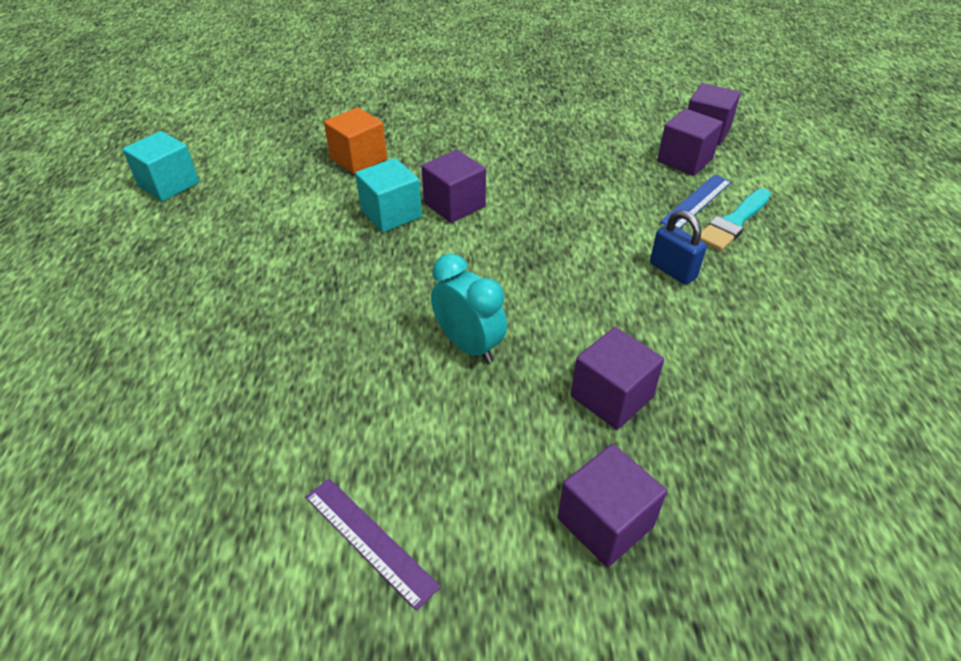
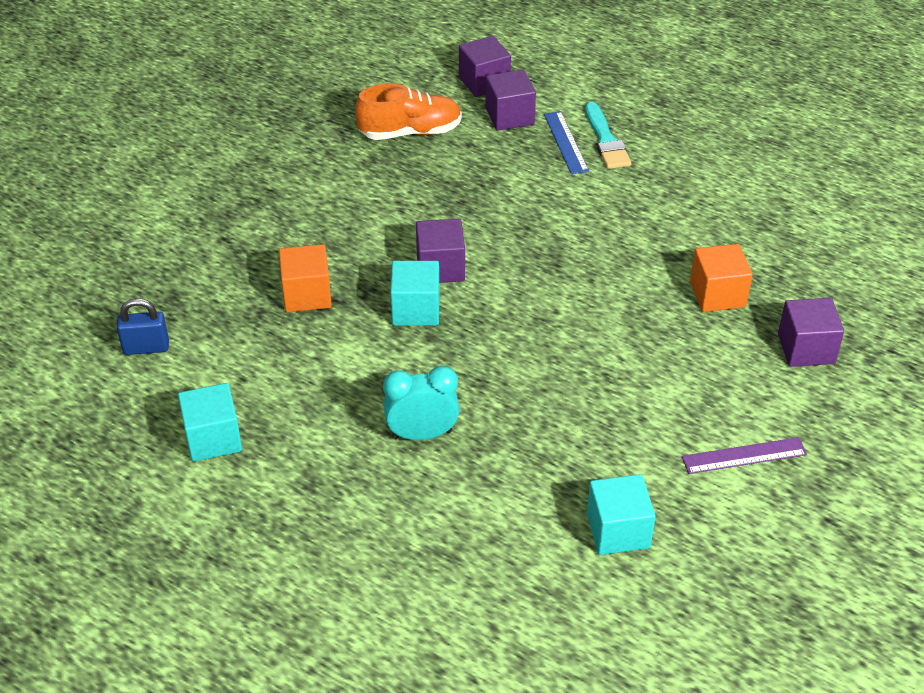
camera: 55 degrees left, 0 degrees up
turquoise clock [431,253,507,363] -> turquoise clock moved to [383,366,459,440]
purple cube [571,327,664,430] -> orange cube [690,244,753,312]
blue padlock [650,210,707,285] -> blue padlock moved to [117,298,169,355]
none -> orange shoe [355,83,462,140]
none -> turquoise cube [587,474,656,555]

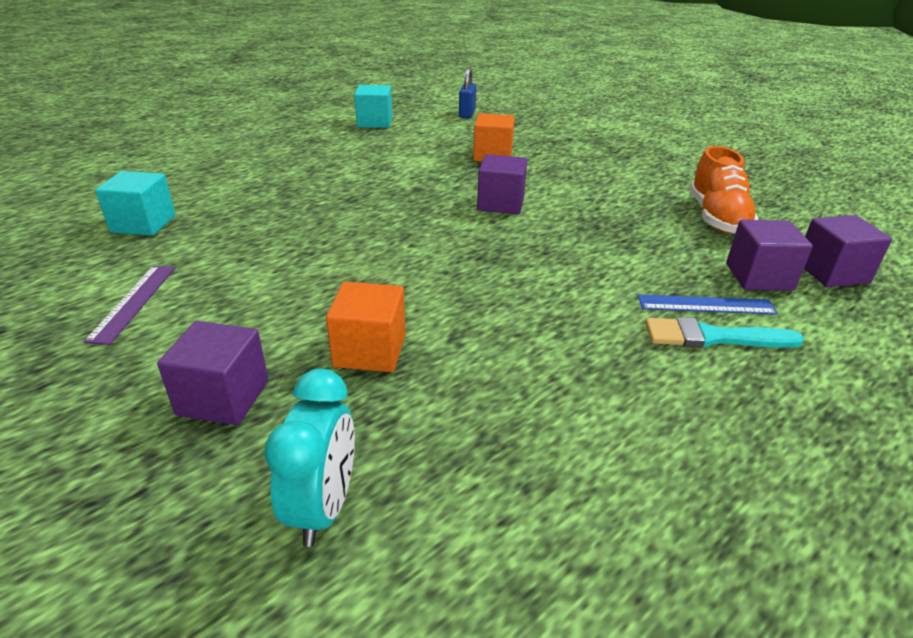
camera: 105 degrees right, 10 degrees down
turquoise clock [383,366,459,440] -> turquoise clock moved to [265,369,355,547]
turquoise cube [390,261,440,326] -> none

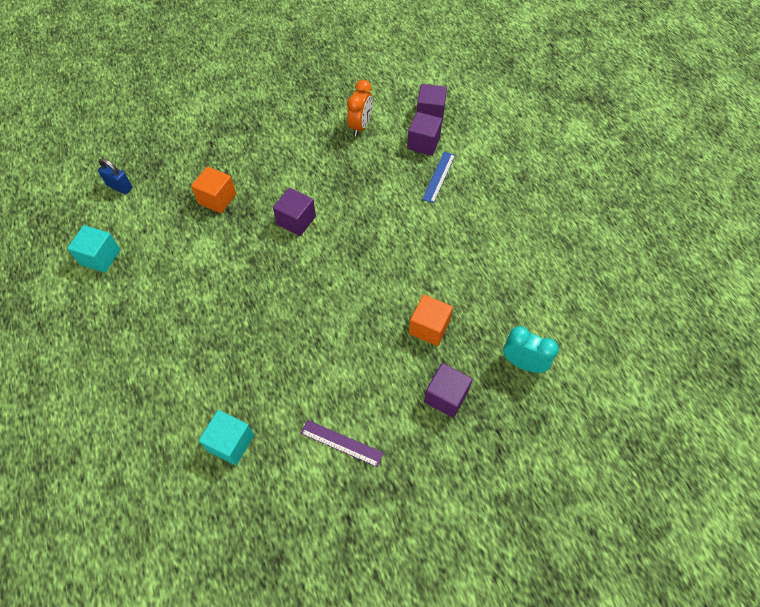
camera: 70 degrees left, 25 degrees up
turquoise brush [645,317,804,348] -> none
orange shoe [689,146,759,234] -> orange clock [347,80,373,136]

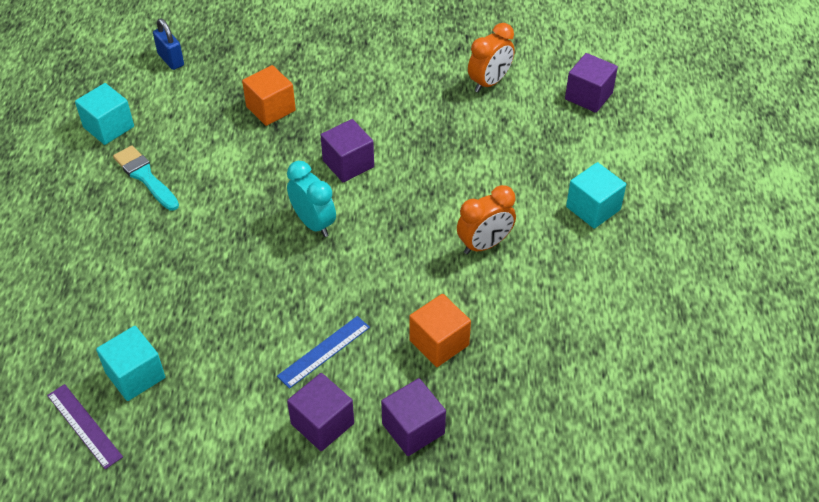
camera: 25 degrees right, 10 degrees down
purple ruler [301,420,383,467] -> purple ruler moved to [47,384,123,469]
purple cube [407,112,442,156] -> purple cube moved to [287,373,354,451]
blue ruler [422,152,455,203] -> blue ruler moved to [277,316,370,389]
turquoise clock [503,326,559,373] -> turquoise clock moved to [287,161,336,237]
none -> turquoise brush [113,145,179,211]
none -> orange clock [457,185,516,254]
none -> turquoise cube [566,162,626,229]

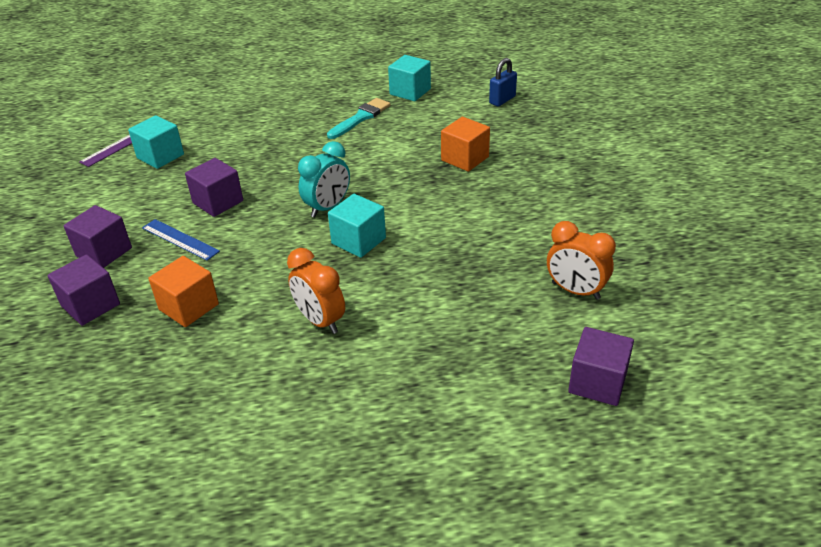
camera: 80 degrees right, 10 degrees down
purple cube [321,119,374,182] -> purple cube moved to [185,158,243,217]
turquoise cube [566,162,626,229] -> turquoise cube moved to [328,194,386,258]

